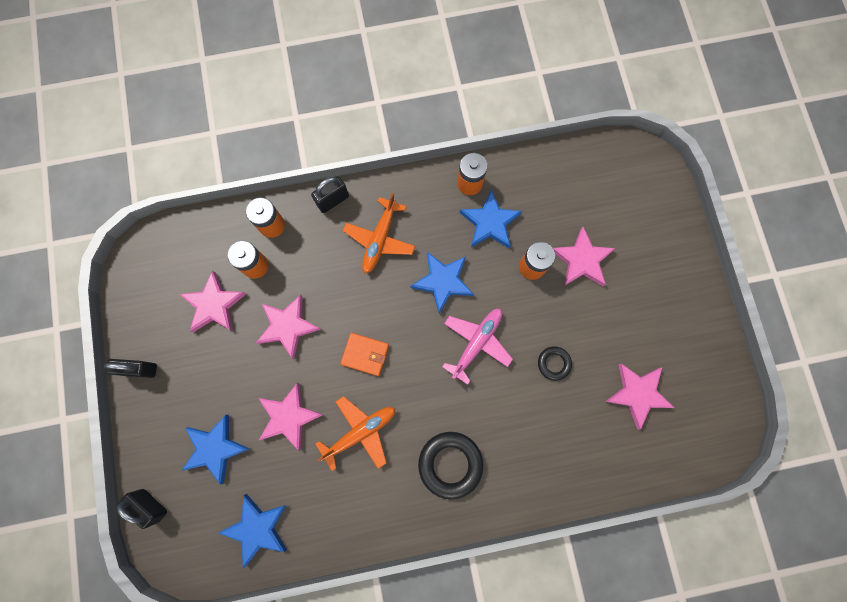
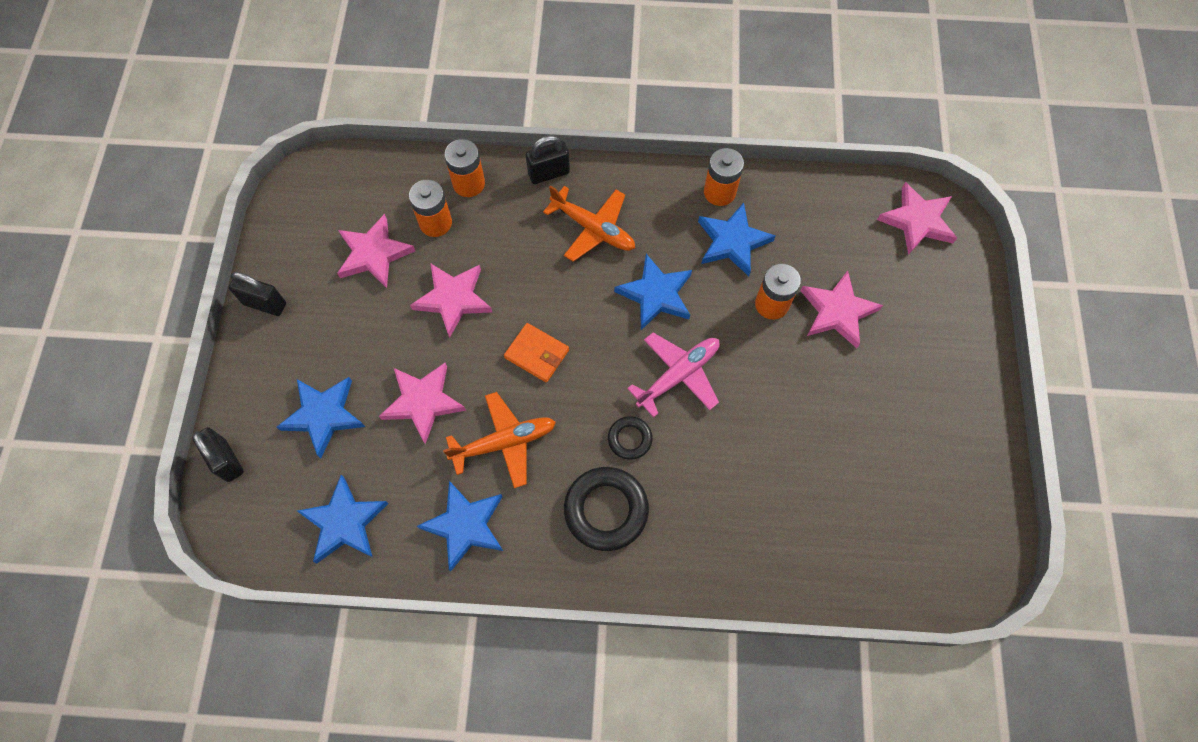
camera: 15 degrees right, 10 degrees down
orange plane [343,193,415,274] -> orange plane turned 90 degrees counterclockwise [543,185,635,262]
black ring [538,346,572,381] -> black ring moved to [608,416,652,460]
pink star [605,364,674,430] -> pink star moved to [877,182,957,255]
none -> blue star [417,481,503,571]

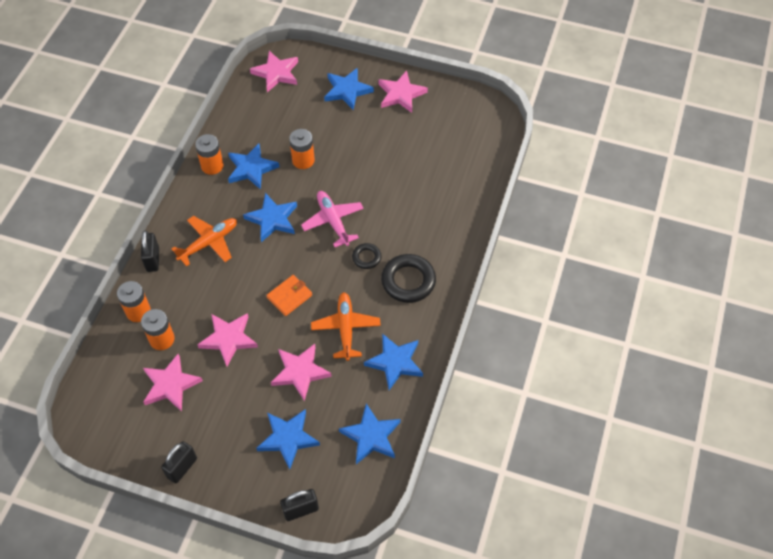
camera: 75 degrees left, 10 degrees down
pink star [801,271,883,348] -> pink star moved to [378,71,428,113]
none -> blue star [324,68,374,110]

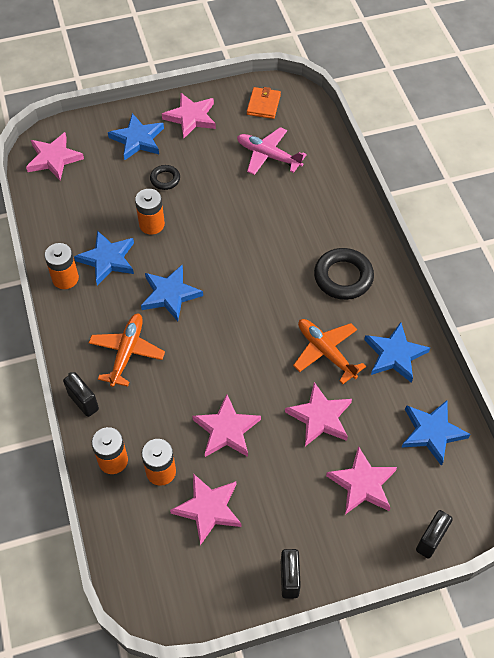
camera: 35 degrees left, 0 degrees up
blue star [256,409,320,469] -> pink star [326,446,397,514]
orange wallet [266,275,312,316] -> orange wallet moved to [247,87,281,119]
pink plane [301,191,364,247] -> pink plane moved to [237,127,307,175]
black ring [352,243,381,269] -> black ring moved to [150,165,180,190]

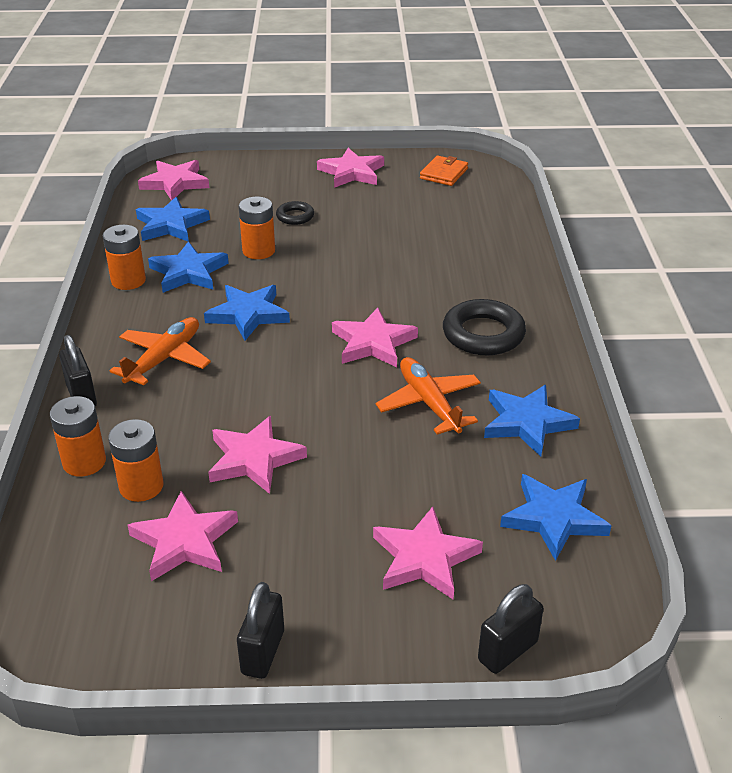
camera: 15 degrees right, 20 degrees down
blue star [108,113,164,160] -> blue star moved to [136,197,210,242]
pink plane [237,127,307,175] -> none
pink star [285,382,352,446] -> pink star moved to [332,307,418,367]

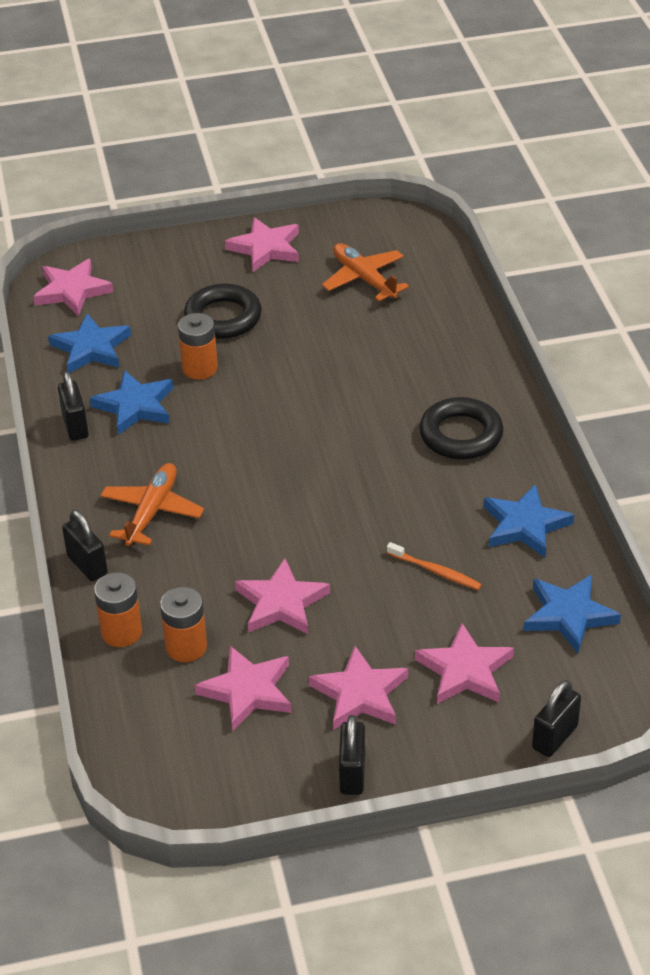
camera: 10 degrees left, 5 degrees up
orange battery [103,225,146,290] -> black padlock [58,371,89,441]
blue star [204,285,290,340] -> none
black ring [276,201,314,225] -> black ring [184,284,262,339], size x1.83
pink star [332,307,418,367] -> pink star moved to [309,646,408,730]
orange plane [376,357,481,435] -> orange plane moved to [322,243,409,301]
orange wallet [420,156,468,186] -> none
none -> orange toothbrush [387,542,482,590]

